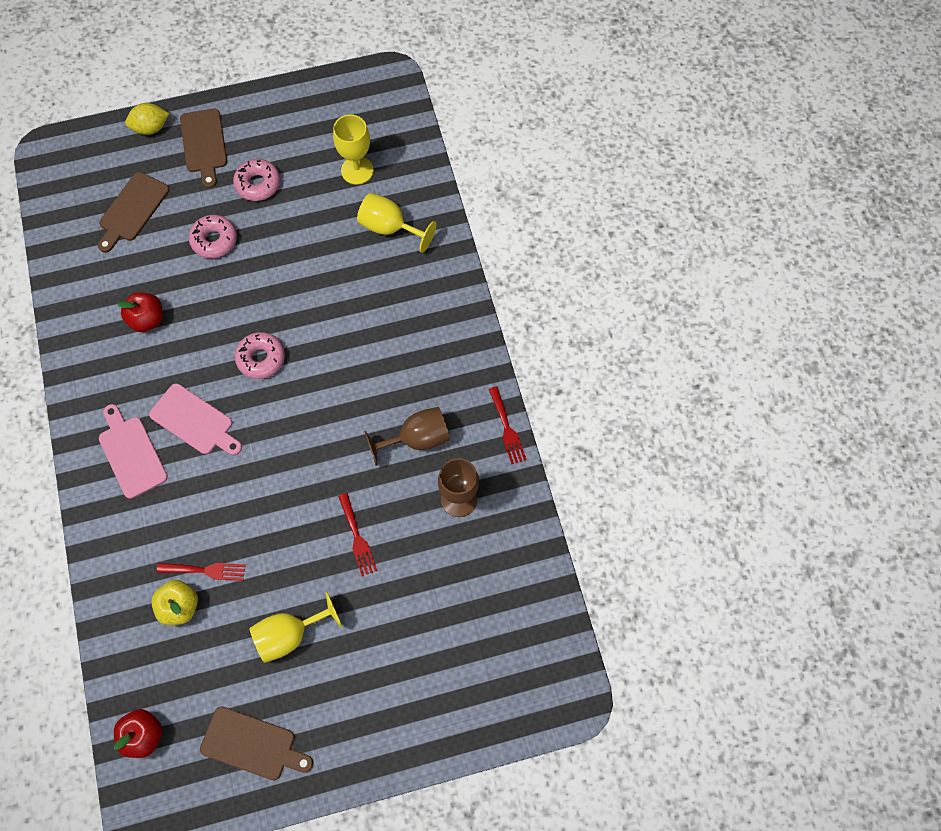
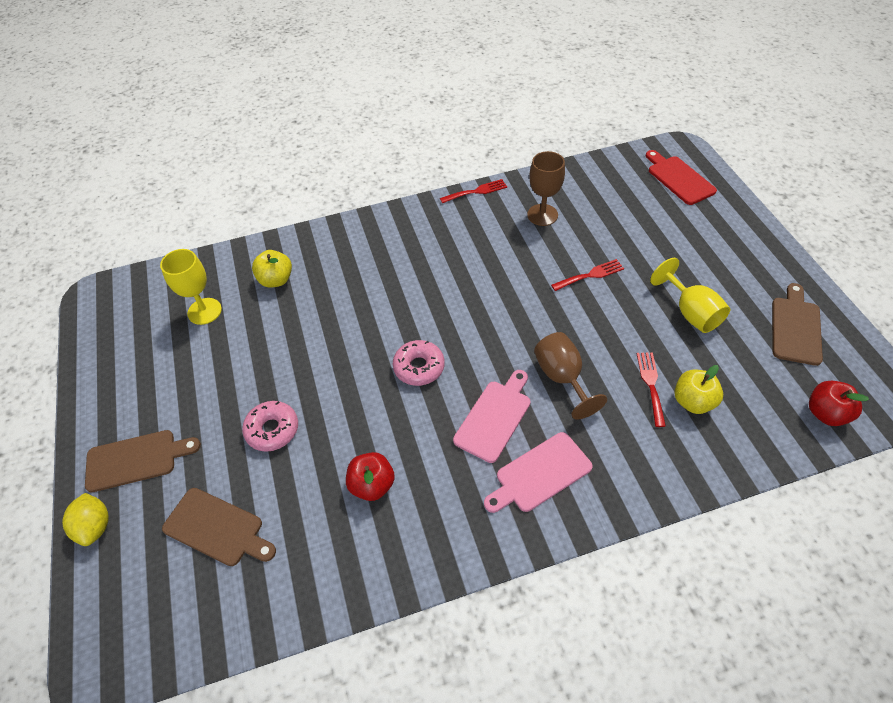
camera: 90 degrees left, 15 degrees down
pink donut [233,159,280,201] -> none
yellow goblet [357,193,436,253] -> yellow apple [252,250,292,288]
brown goblet [364,407,450,466] -> brown goblet moved to [534,332,607,419]
none -> red cutting board [646,150,717,205]

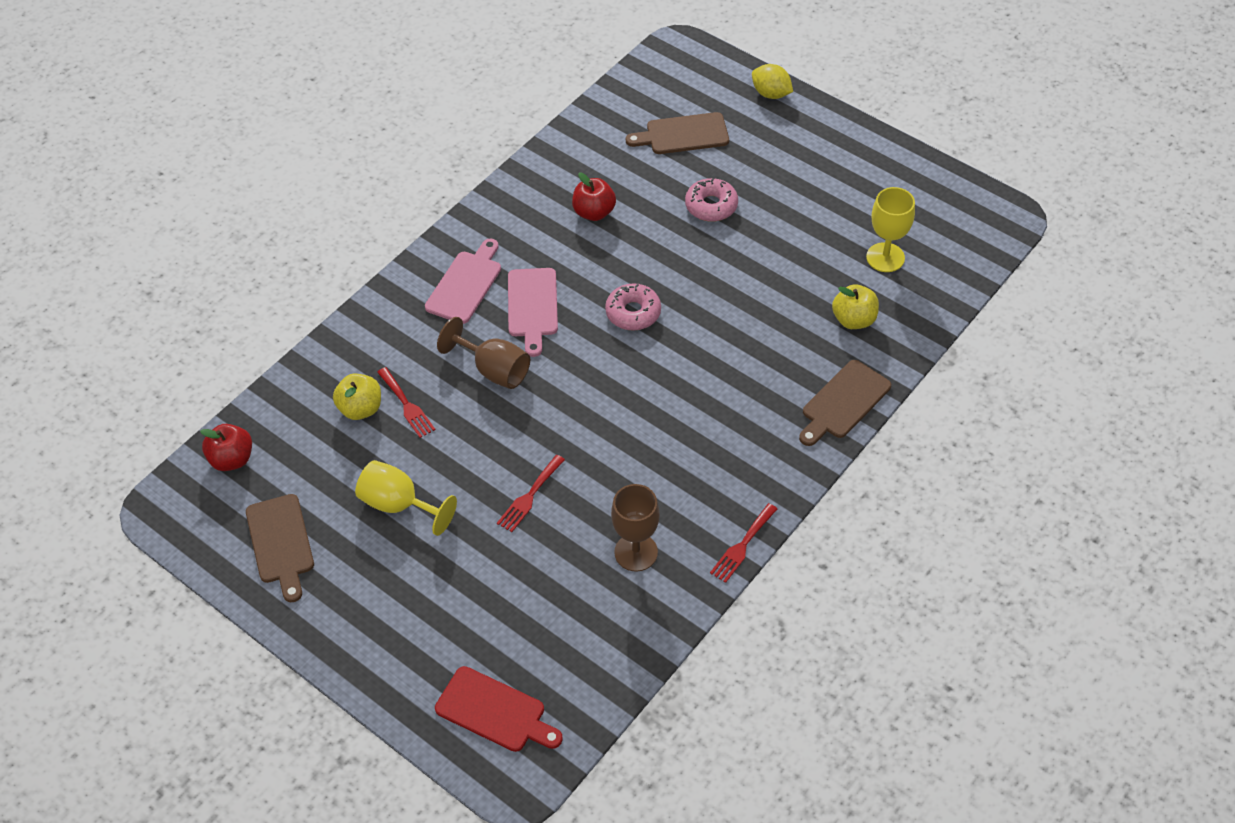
camera: 145 degrees right, 0 degrees up
brown cutting board [85,430,201,492] -> brown cutting board moved to [799,360,891,446]

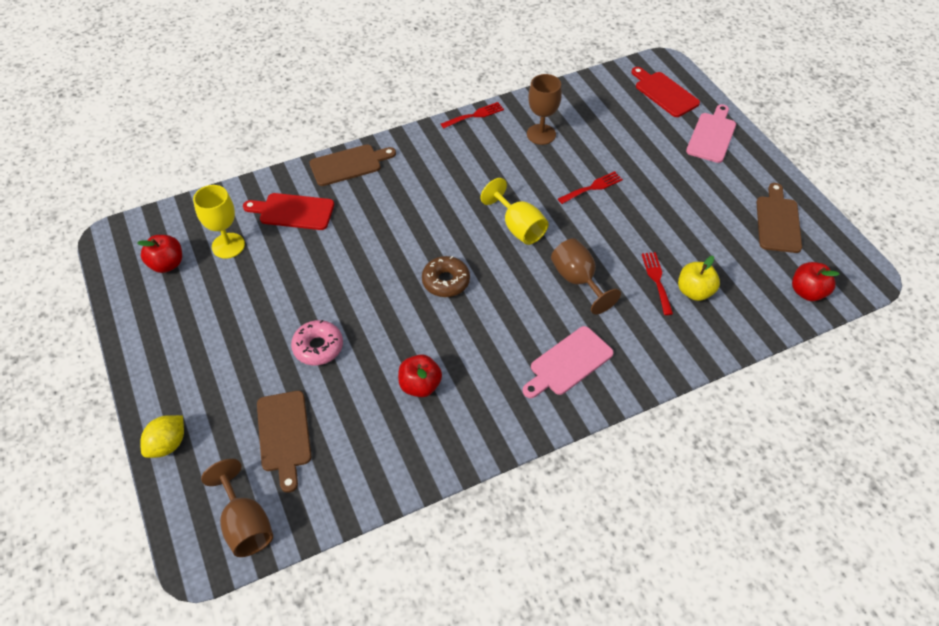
camera: 155 degrees left, 0 degrees up
yellow goblet [355,460,457,536] -> yellow goblet moved to [481,178,548,245]
pink cutting board [508,268,558,357] -> pink cutting board moved to [686,104,736,163]
pink donut [605,284,661,331] -> brown donut [422,256,470,297]
brown cutting board [626,112,729,154] -> brown cutting board turned 60 degrees clockwise [257,391,311,493]
yellow lemon [752,64,793,99] -> yellow lemon turned 60 degrees clockwise [140,415,184,458]
yellow apple [832,284,879,329] -> red cutting board [243,193,334,230]
none -> red apple [137,235,182,273]
none -> brown goblet [201,459,273,557]

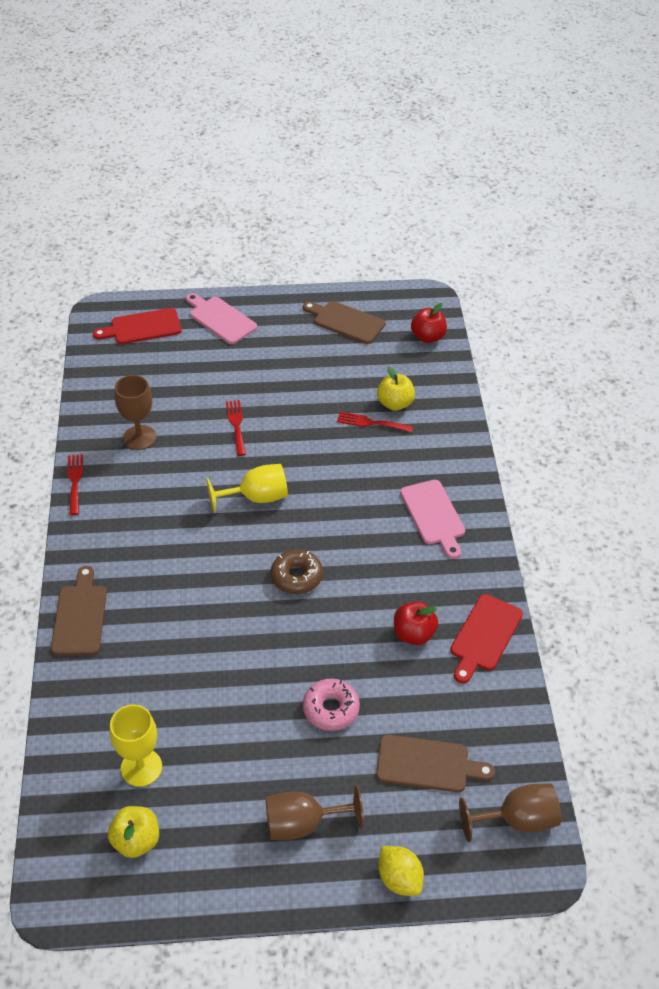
camera: 70 degrees left, 5 degrees down
red apple [137,235,182,273] -> yellow apple [108,806,159,858]
red cutting board [243,193,334,230] -> red cutting board moved to [450,594,523,684]
brown goblet [551,238,621,314] -> brown goblet moved to [265,785,364,840]

